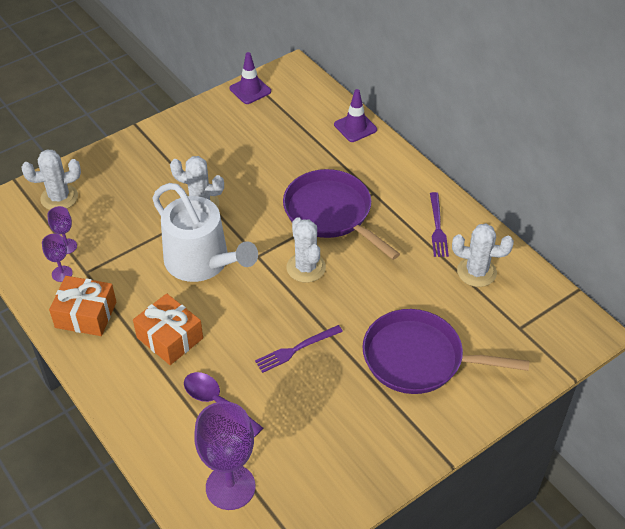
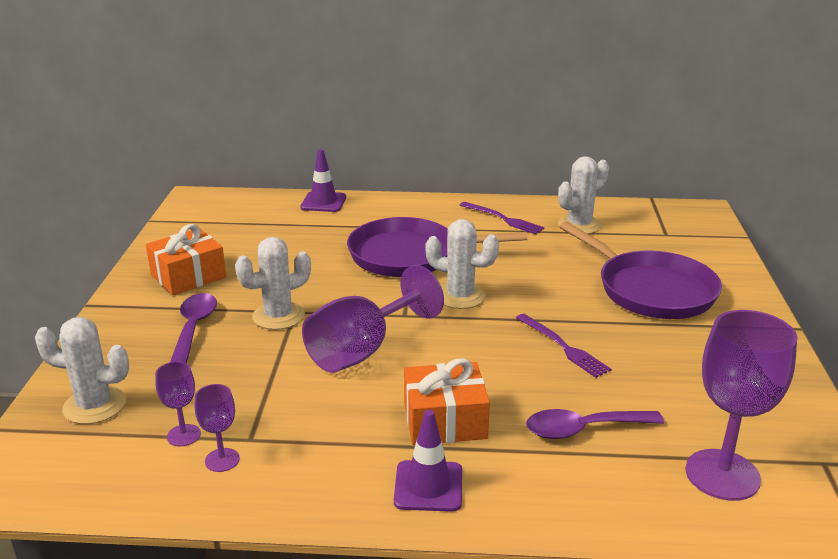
camera: 50 degrees left, 20 degrees down
white cactus [21,149,81,210] -> white cactus turned 75 degrees clockwise [35,317,129,424]
orange gift [49,276,116,336] -> orange gift moved to [146,224,226,295]
white watering can [152,183,258,282] -> purple goblet [302,265,444,373]
purple traffic cone [229,52,271,104] -> purple traffic cone moved to [394,410,462,512]
purple fork [255,325,343,373] -> purple fork turned 45 degrees counterclockwise [516,314,612,378]
purple pan [362,309,530,394] -> purple pan turned 90 degrees counterclockwise [559,222,722,319]
none -> purple spoon [170,293,217,363]

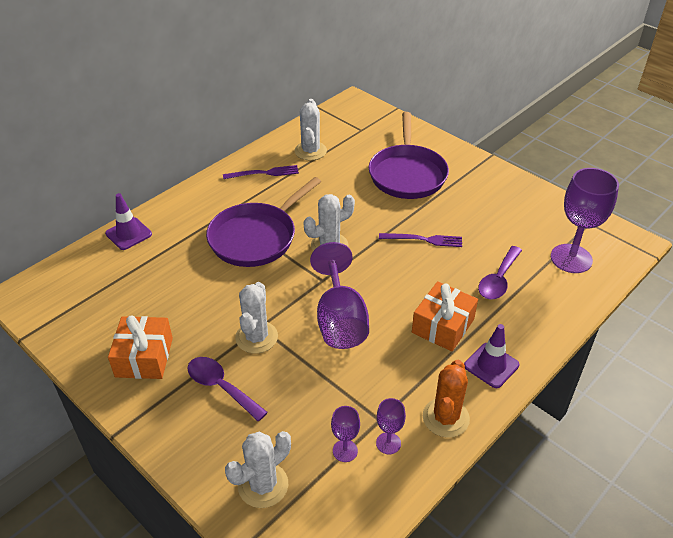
camera: 50 degrees left, 15 degrees up
purple pan [559,222,722,319] -> purple pan turned 90 degrees clockwise [369,112,449,199]
none -> orange cactus [423,360,470,438]

